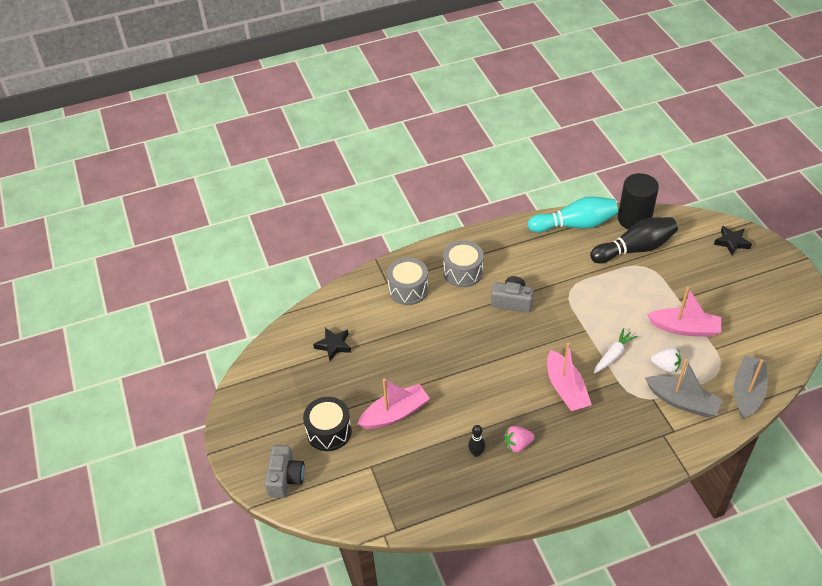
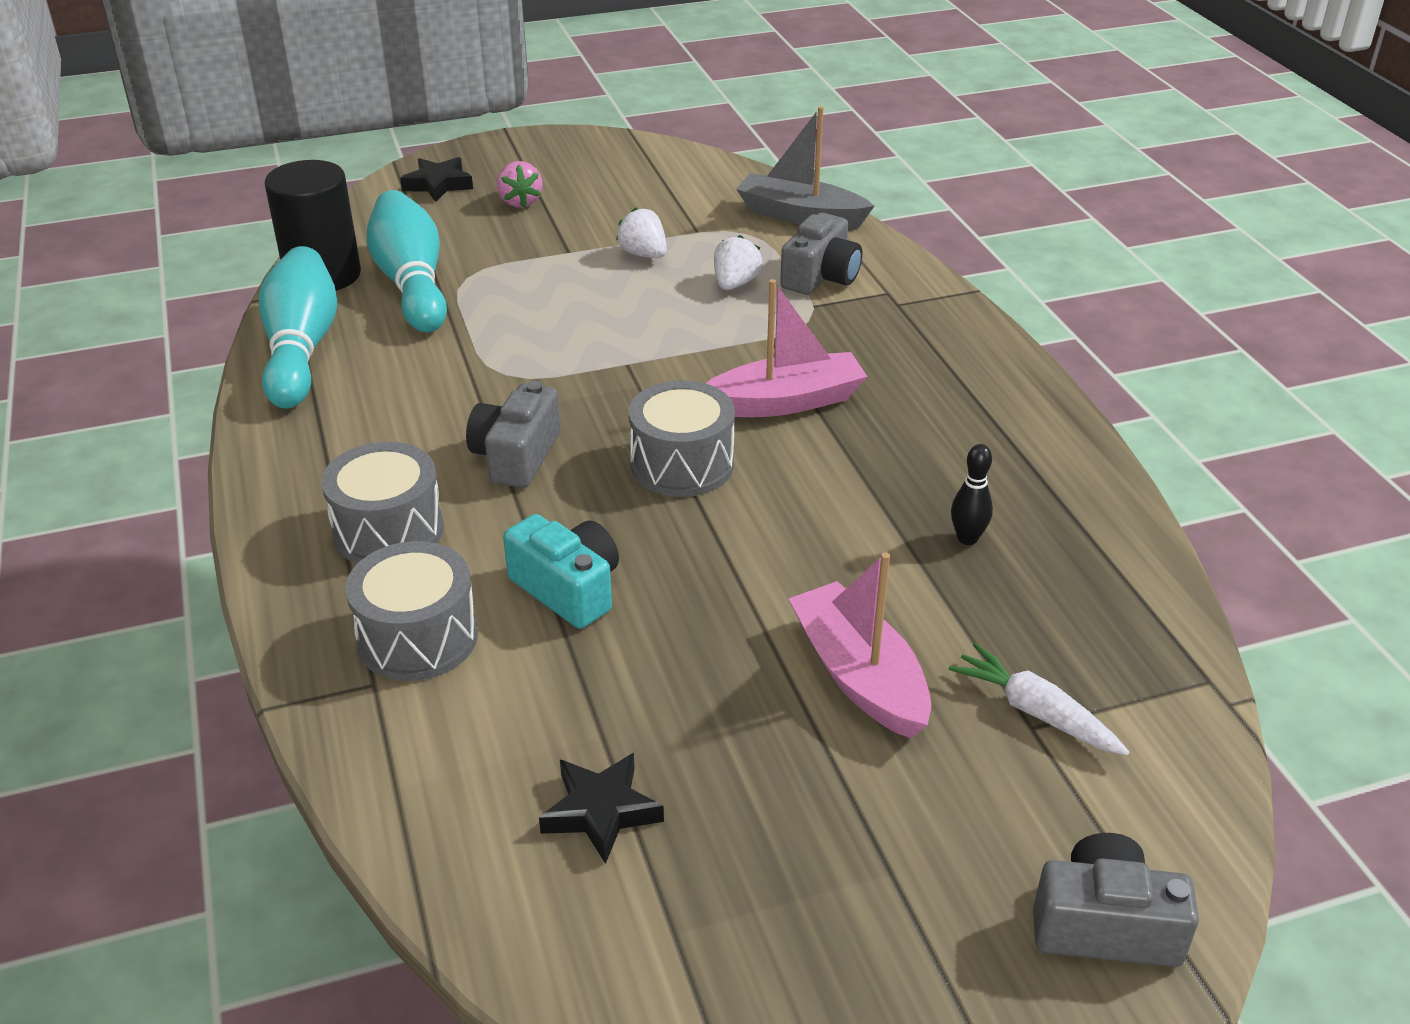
camera: 90 degrees left, 10 degrees down
black drum [303,397,352,451] -> none
pink strawberry [504,426,535,452] -> pink strawberry moved to [497,161,543,208]
black bowling pin [590,217,678,263] -> turquoise bowling pin [367,190,447,332]
white carrot [594,328,637,374] -> white carrot moved to [949,643,1129,755]
grey boat [645,359,723,417] -> grey camera [780,213,862,295]
pink boat [647,287,721,337] -> white strawberry [616,208,667,258]
none -> turquoise camera [503,514,619,629]
none -> grey drum [629,380,735,497]

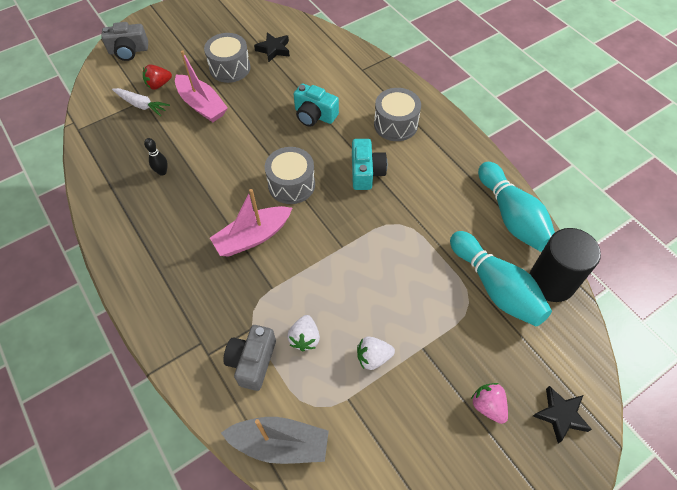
camera: 165 degrees right, 20 degrees up
grey drum [345,541,478,681] -> grey drum moved to [204,33,251,83]
grey camera [466,381,560,488] -> turquoise camera [352,139,387,190]
white strawberry [616,208,667,258] -> white strawberry turned 135 degrees clockwise [357,337,395,370]
none -> red strawberry [143,64,172,90]

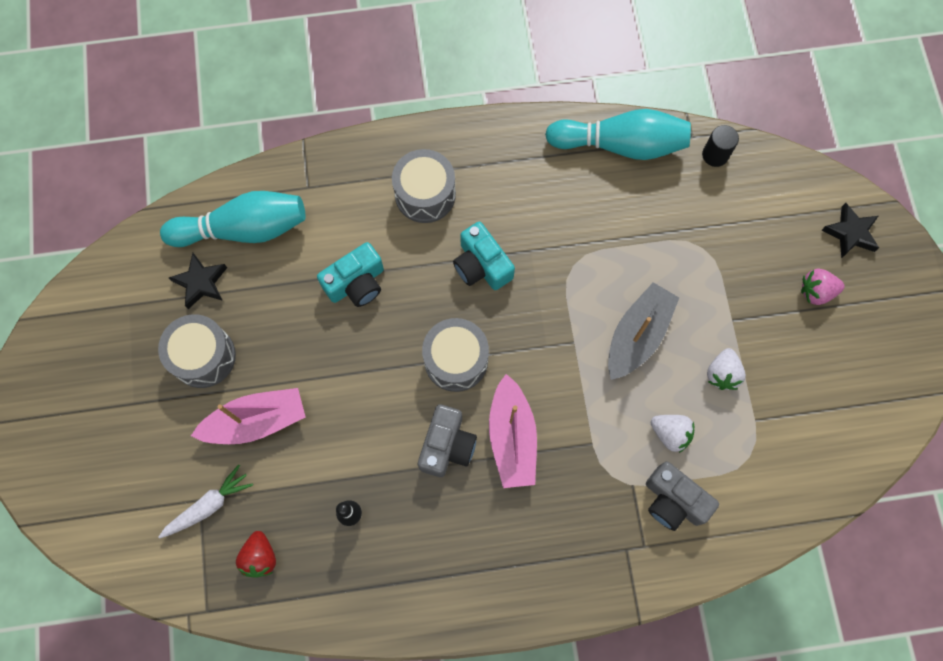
camera: 65 degrees left, 15 degrees up
grey camera [101,22,148,61] -> grey camera moved to [418,404,477,477]
red strawberry [143,64,172,90] -> red strawberry moved to [236,531,276,578]
grey boat [221,417,329,464] -> grey boat moved to [608,282,679,380]
turquoise camera [352,139,387,190] -> turquoise camera turned 150 degrees counterclockwise [453,222,515,290]
turquoise bowling pin [450,231,552,326] -> turquoise bowling pin moved to [160,191,306,247]
black cylinder [530,228,601,302] -> black cylinder [702,125,739,167], size x0.51

